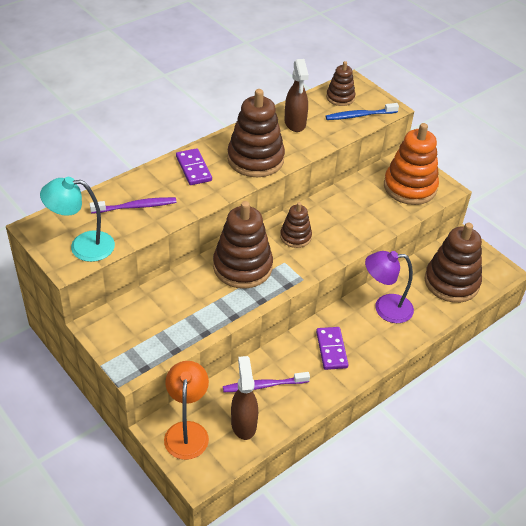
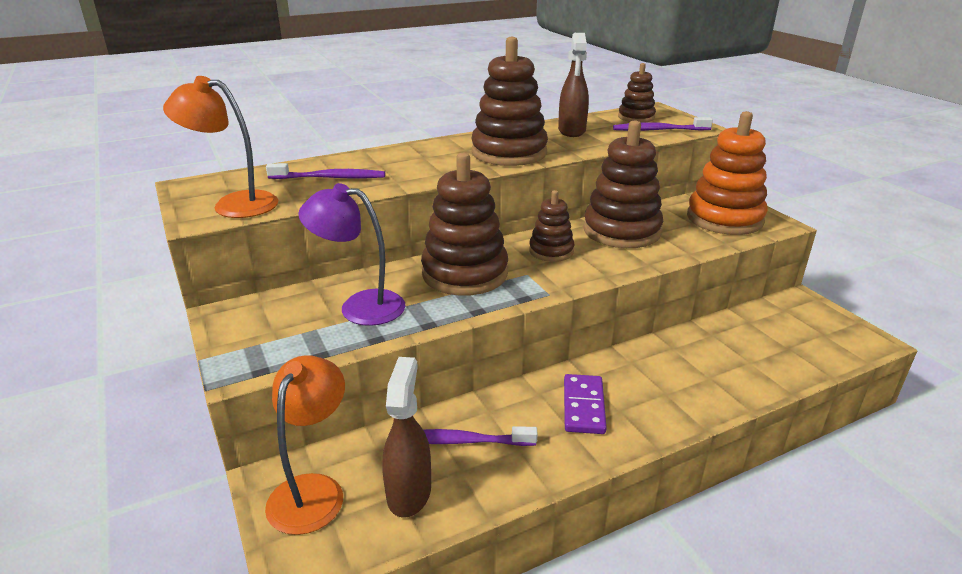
camera: 15 degrees right, 15 degrees down
turquoise lamp [40,177,115,262] -> orange lamp [163,76,278,218]
purple domino [176,148,212,185] -> none
blue toothbrush [326,103,399,120] -> purple toothbrush [613,117,713,131]
purple lamp [365,251,414,323] -> purple lamp moved to [298,183,406,326]
brown stacking toy [424,223,482,303] -> brown stacking toy moved to [583,120,663,248]

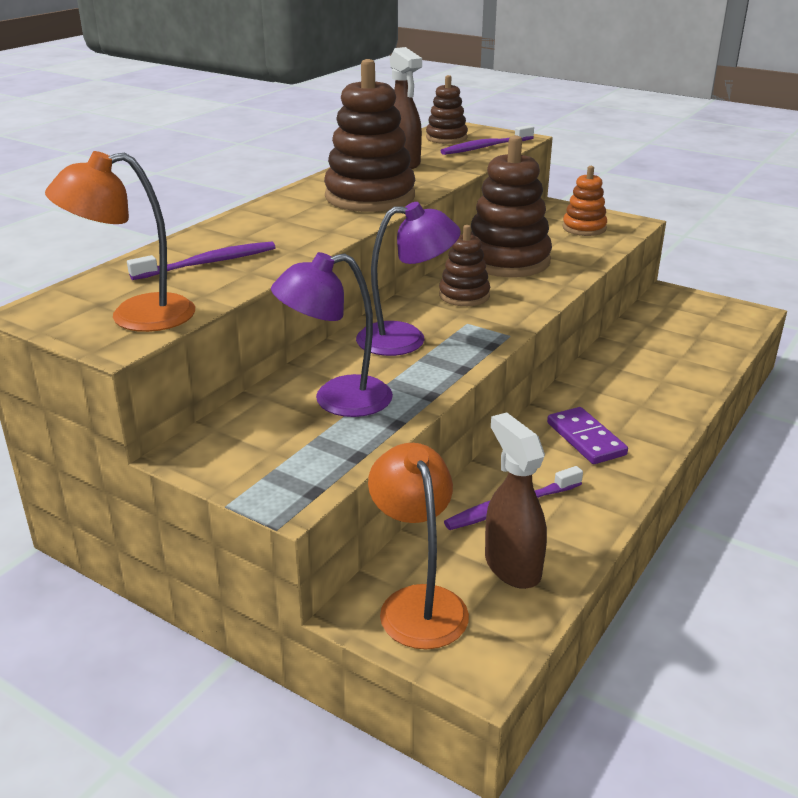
camera: 30 degrees left, 0 degrees up
brown stacking toy [421,153,508,296] -> purple lamp [356,202,461,356]
orange stacking toy [687,111,768,235] -> orange stacking toy [562,166,607,236], size x0.55

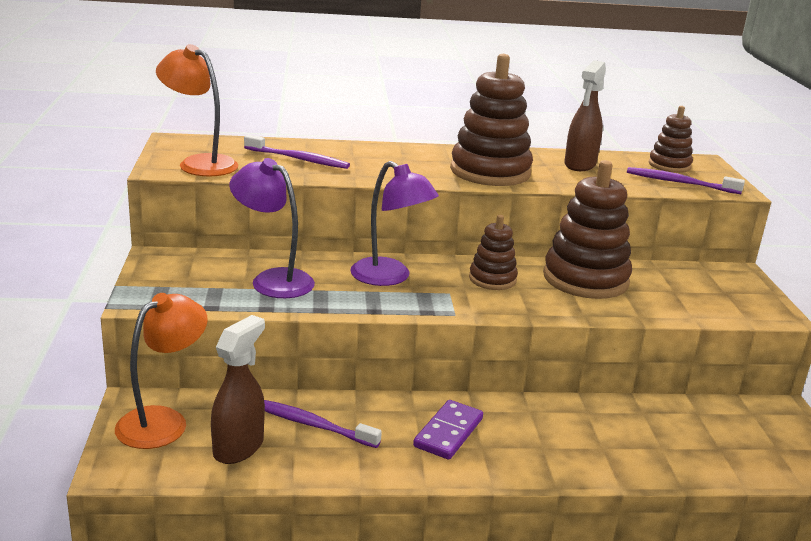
camera: 50 degrees right, 5 degrees down
orange stacking toy [562,166,607,236] -> none

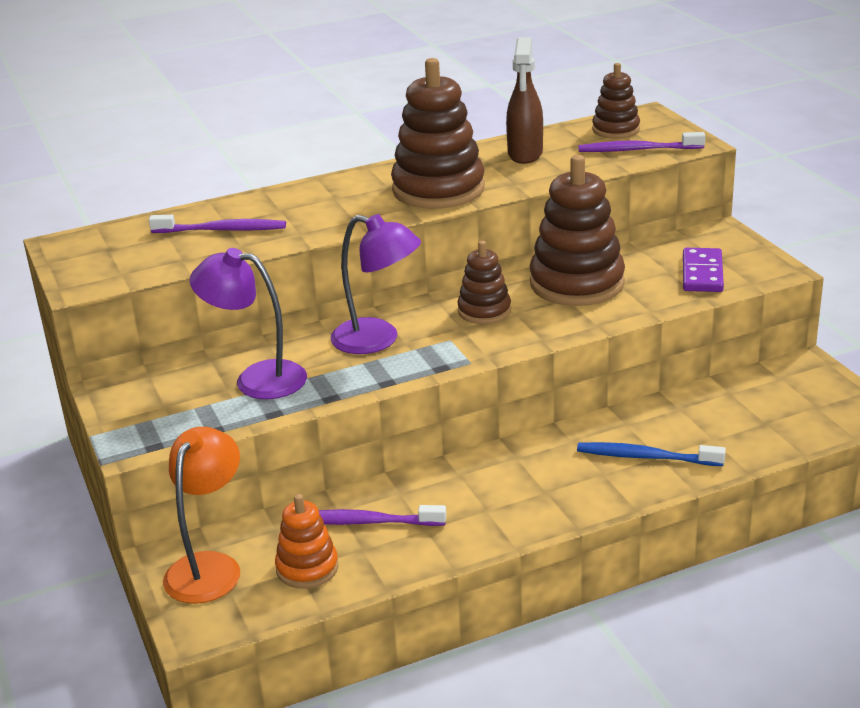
camera: 15 degrees left, 5 degrees up
orange lamp [156,44,238,177] -> none
brown spray bottle [211,315,265,464] -> orange stacking toy [275,494,338,589]
purple domino [413,400,483,460] -> purple domino moved to [683,248,724,292]
none -> blue toothbrush [577,442,726,466]

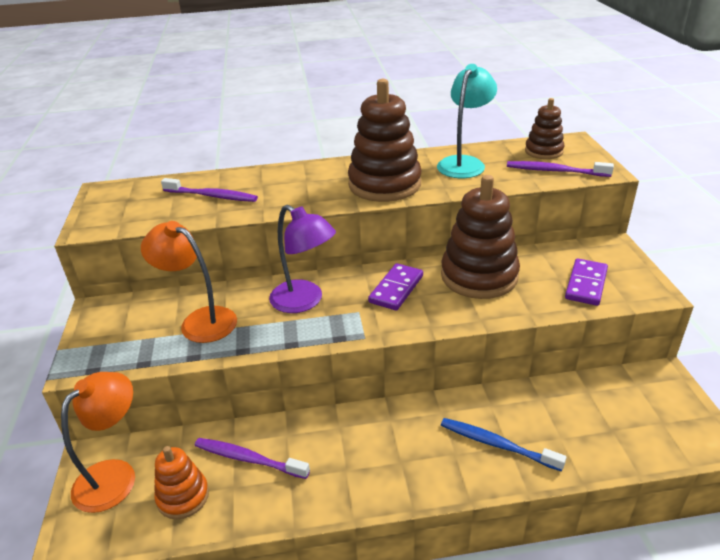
camera: 15 degrees right, 5 degrees up
purple lamp [190,248,307,399] -> orange lamp [141,221,237,343]
brown stacking toy [457,241,511,324] -> purple domino [368,263,423,311]
brown spray bottle [506,37,543,164] -> turquoise lamp [437,64,497,178]

